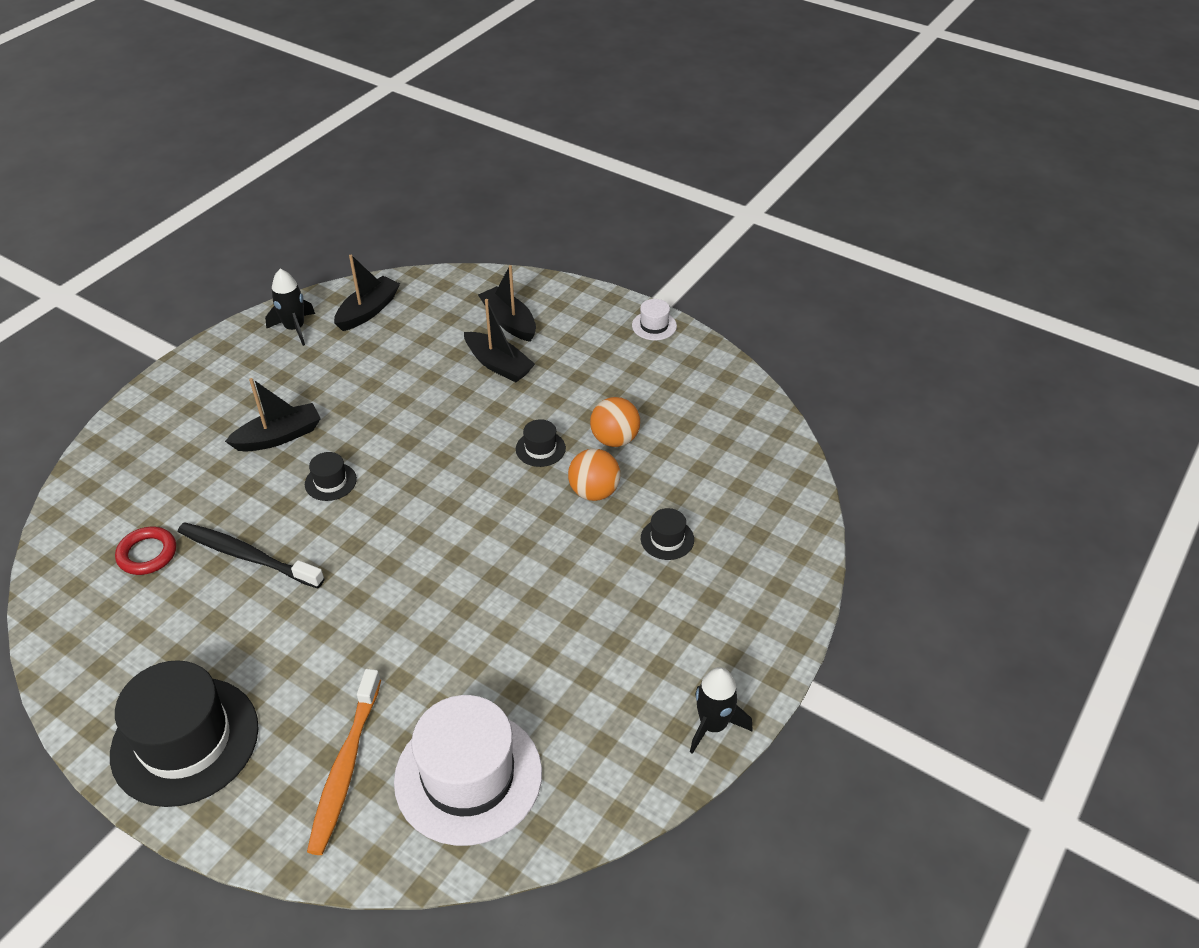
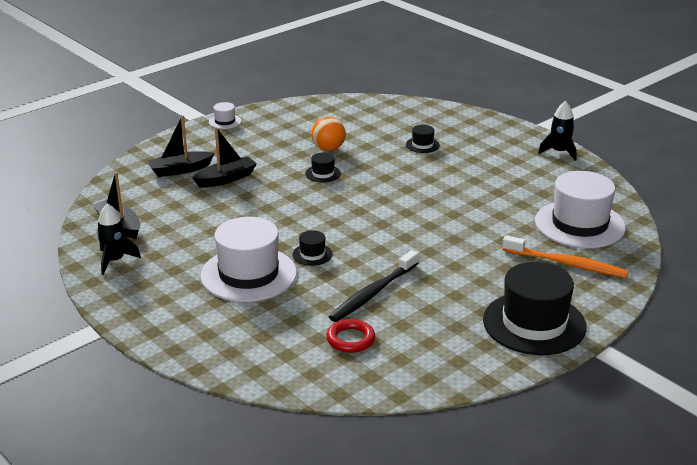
camera: 75 degrees left, 15 degrees down
black boat [225,378,321,451] -> white hat [200,217,297,302]
orange ball [568,449,620,501] -> none

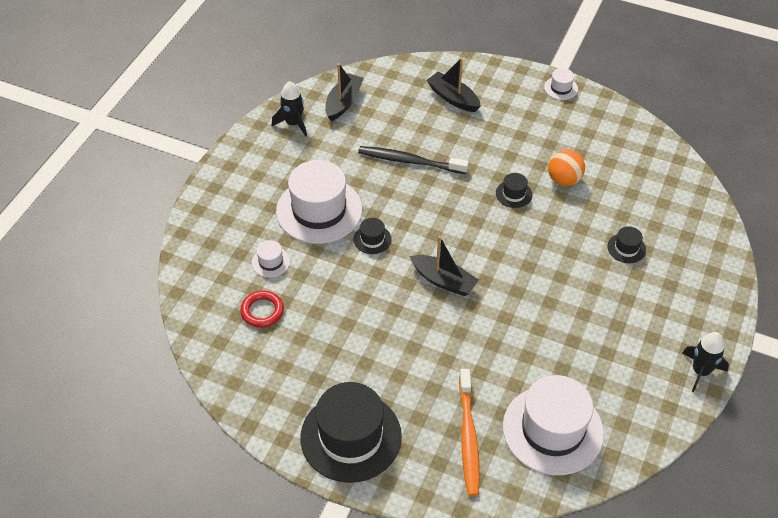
camera: 65 degrees right, 20 degrees up
black boat [192,127,257,188] -> black boat moved to [410,236,479,296]
black toothbrush [329,250,418,322] -> black toothbrush moved to [358,146,469,174]
none -> white hat [252,240,290,277]

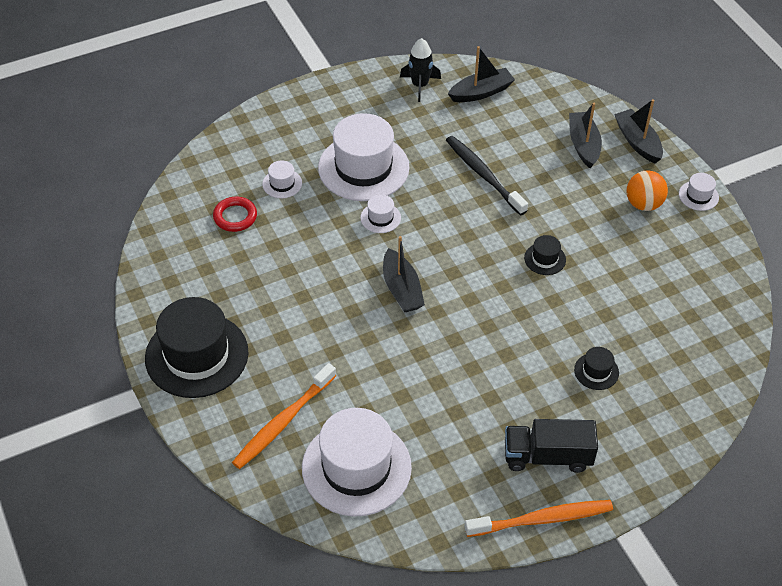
camera: 40 degrees right, 0 degrees up
black hat [353,218,392,254] -> white hat [360,194,401,233]
orange ball [548,149,585,186] -> orange ball moved to [627,171,668,211]
black rocket [683,332,729,392] -> orange toothbrush [464,500,613,537]
none -> black truck [505,419,598,473]
none -> black boat [614,99,663,163]

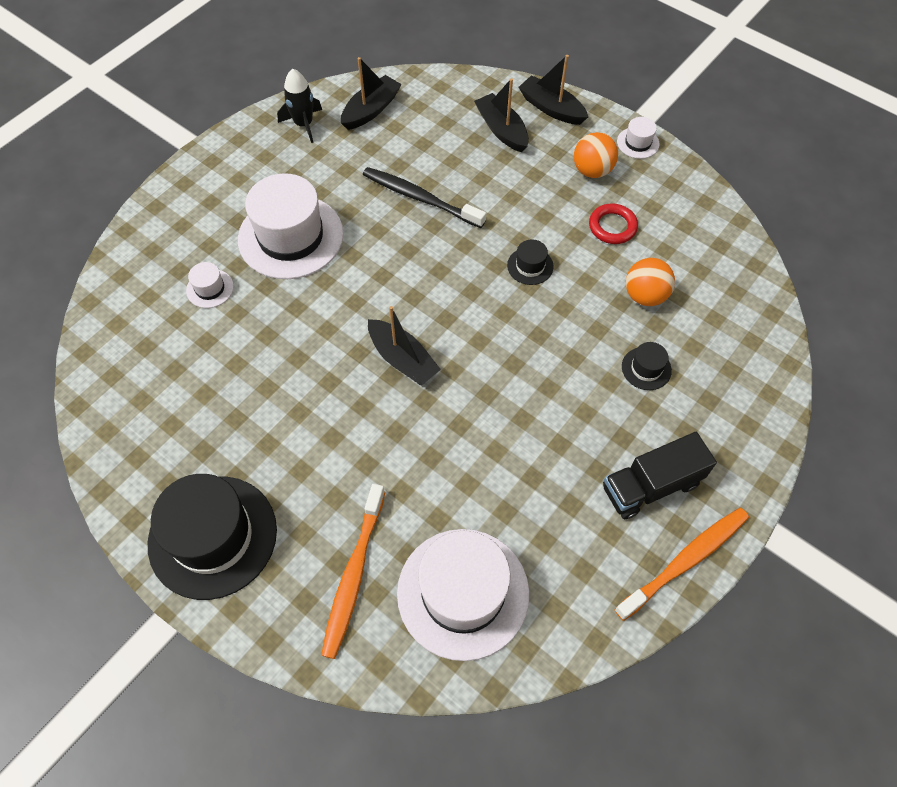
camera: 25 degrees left, 10 degrees up
red ring [213,197,257,232] -> red ring moved to [589,203,638,244]
white hat [360,194,401,233] -> none
none -> orange ball [626,258,675,306]

